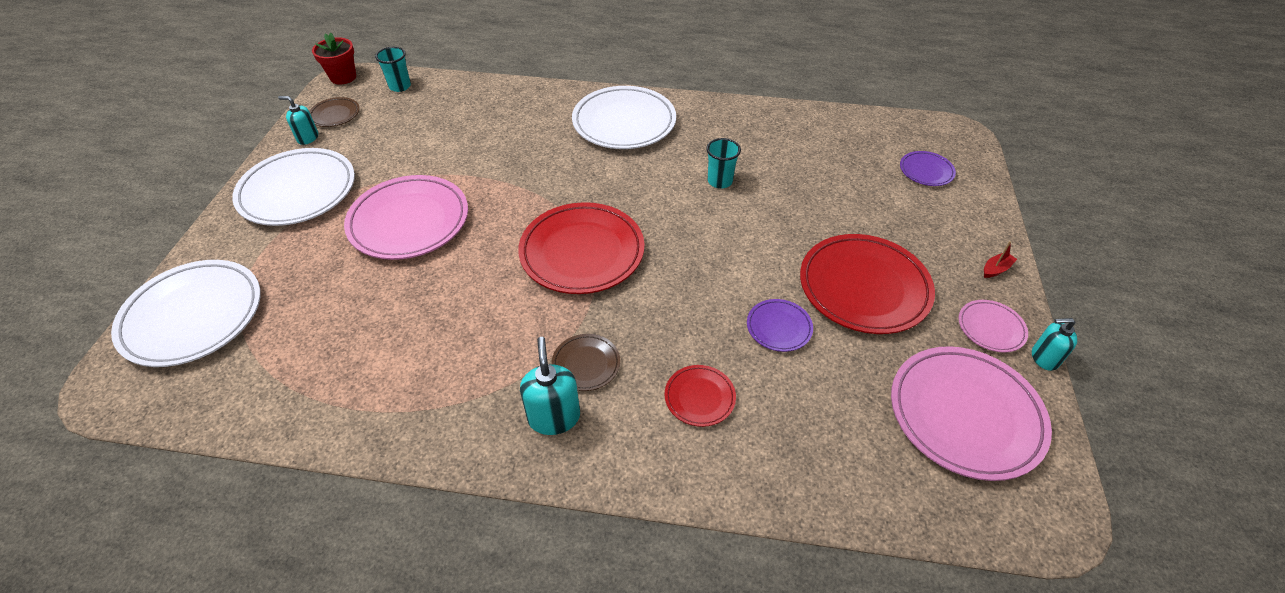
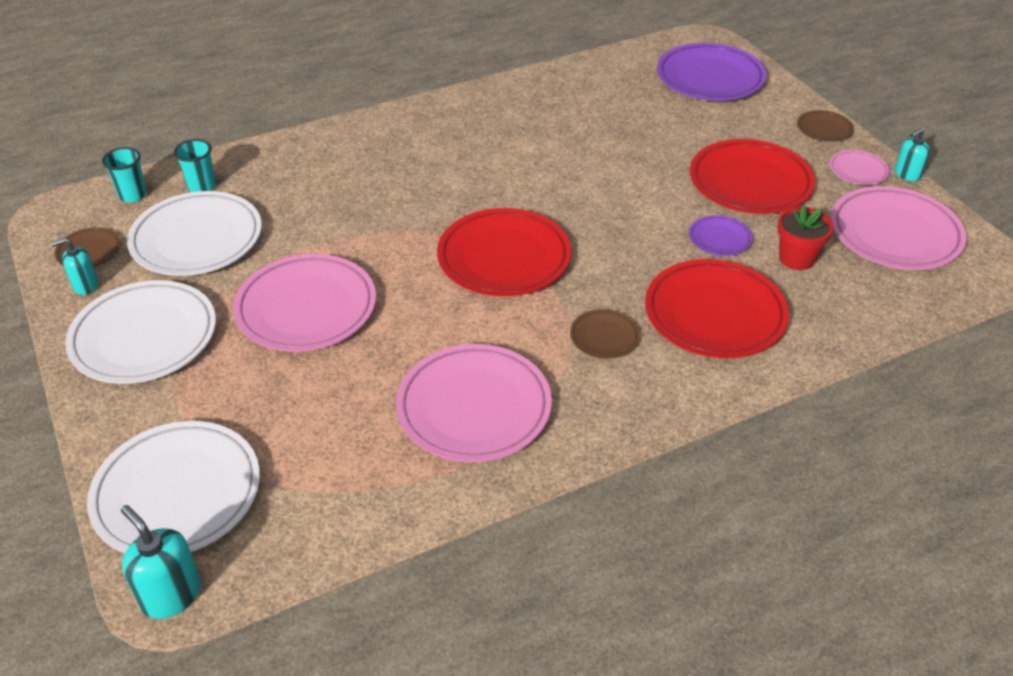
camera: 35 degrees left, 5 degrees down
red flower pot [312,33,356,85] -> red flower pot moved to [777,205,834,270]
turquoise soap dispenser [520,337,580,435] -> turquoise soap dispenser moved to [121,505,201,619]
white plate [572,86,676,149] -> white plate moved to [127,191,262,276]
red plate [665,365,736,427] -> red plate [645,259,789,358], size x2.08
turquoise cup [706,138,741,189] -> turquoise cup moved to [174,139,216,192]
purple plate [900,151,956,186] -> purple plate [657,43,767,101], size x2.08
red boat [984,241,1017,278] -> brown plate [797,110,854,142]
none -> pink plate [396,344,552,462]

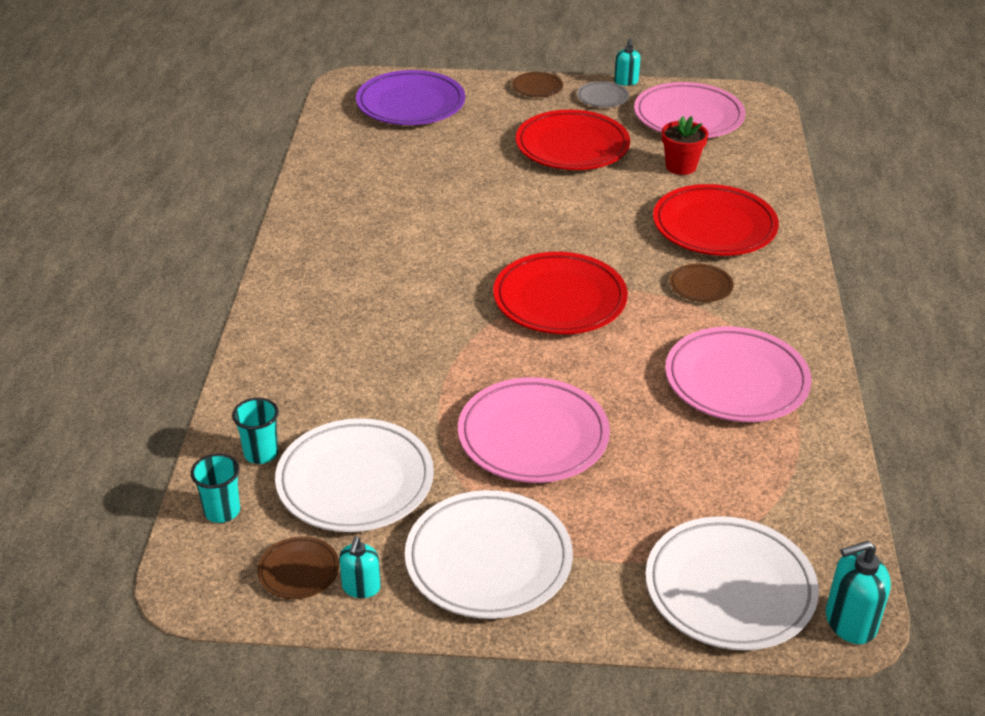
camera: 60 degrees left, 5 degrees down
purple plate [689,215,753,256] -> none
pink plate [829,150,890,185] -> grey plate [577,81,629,107]

